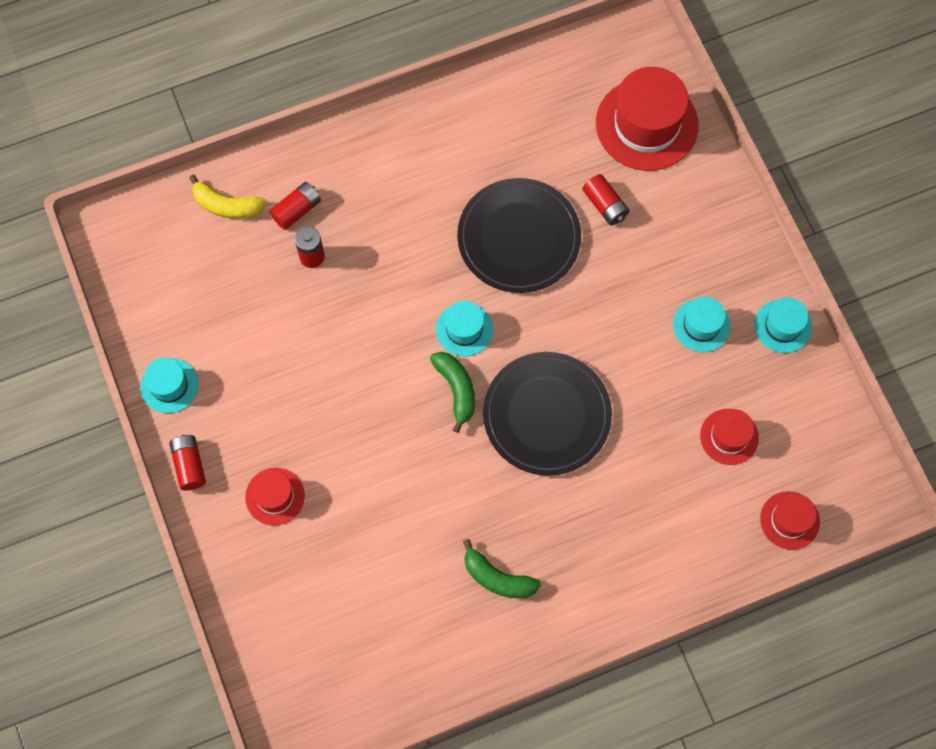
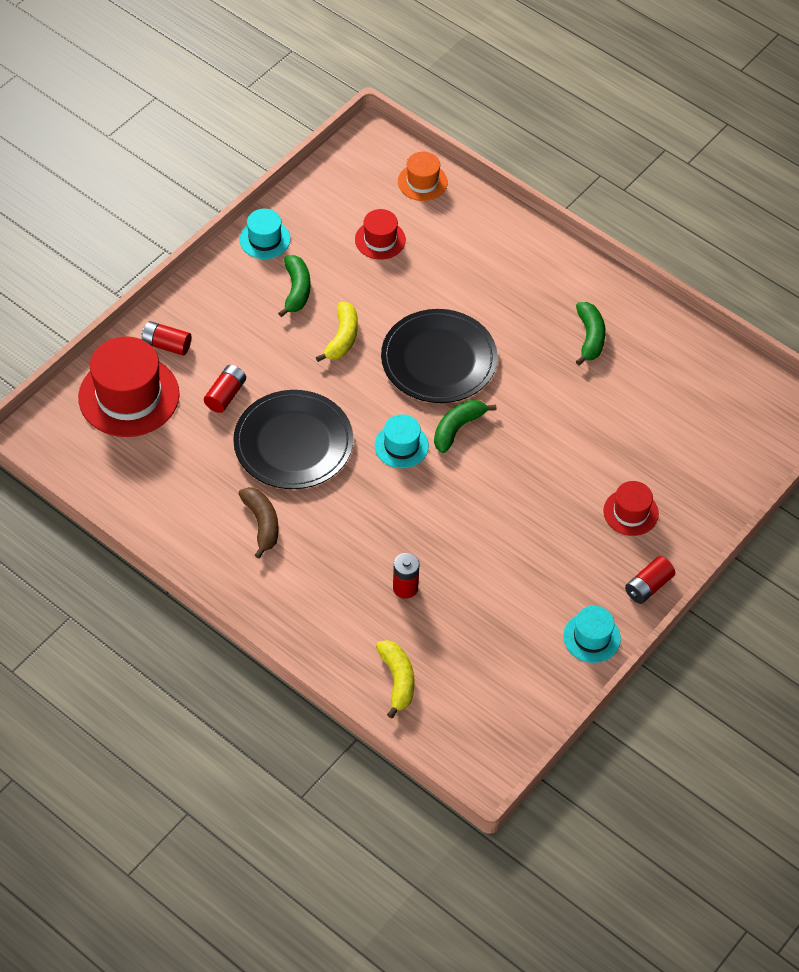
camera: 120 degrees left, 15 degrees down
red battery [269,182,321,230] -> red battery moved to [142,321,191,356]
turquoise hat [673,297,730,352] -> green banana [278,255,311,317]
red hat [760,491,820,550] -> orange hat [398,152,448,201]
none -> brown banana [239,487,279,558]
none -> yellow banana [316,302,358,362]

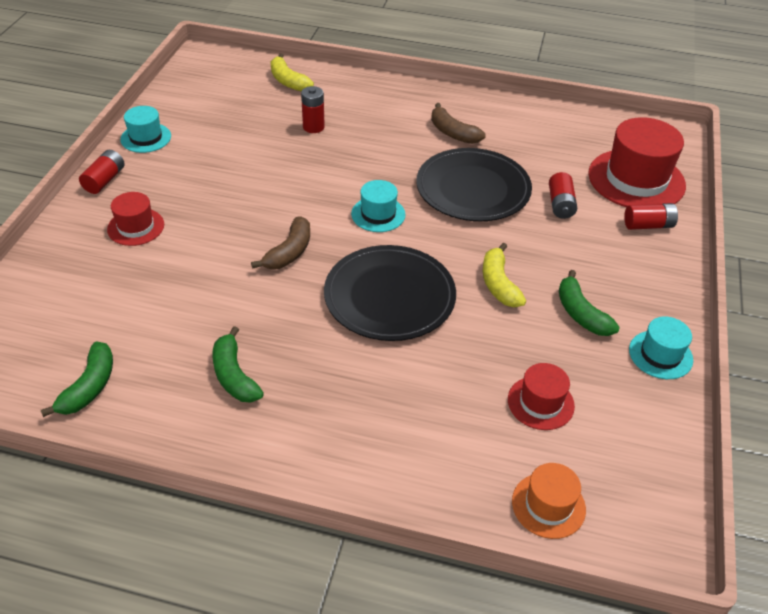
camera: 155 degrees right, 10 degrees down
green banana [434,400,496,453] -> green banana moved to [41,341,113,417]
none -> brown banana [251,216,310,269]

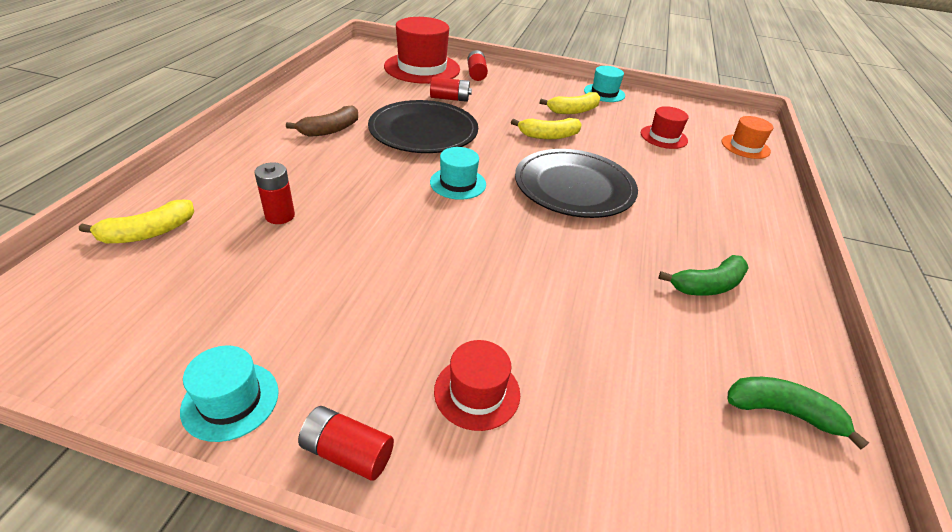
camera: 90 degrees left, 5 degrees down
brown banana [251,216,310,269] -> none
green banana [559,270,620,336] -> yellow banana [540,92,600,114]

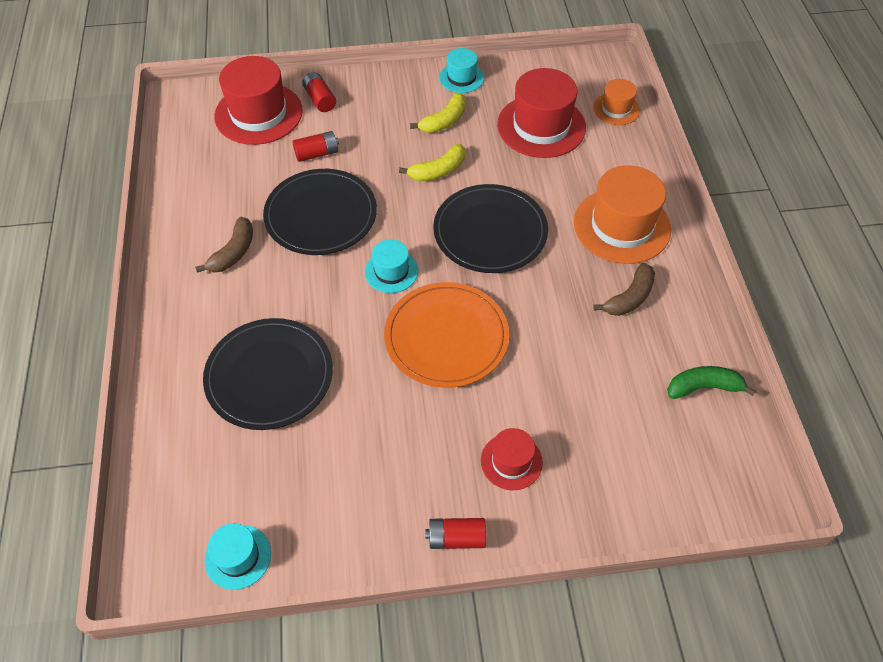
camera: 20 degrees left, 15 degrees up
yellow banana [79,200,194,243] -> none
turquoise hat [180,345,279,442] -> turquoise hat moved to [205,523,271,590]
red battery [254,162,295,224] -> black plate [203,318,333,430]
red hat [641,106,688,149] -> red hat [497,68,586,158], size x1.88
green banana [658,255,749,296] -> brown banana [593,262,655,316]
none -> orange plate [384,282,509,388]
none -> orange hat [574,165,671,264]

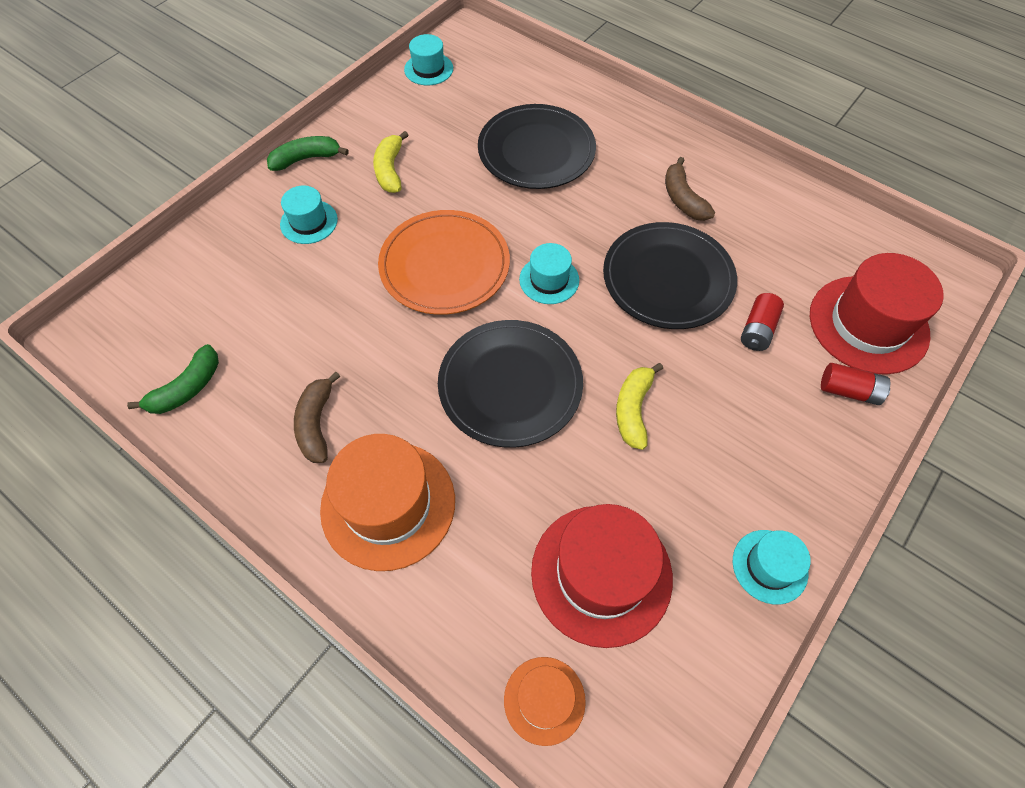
camera: 135 degrees right, 5 degrees up
yellow banana [410,92,466,133] -> yellow banana moved to [373,131,409,193]
red battery [426,518,486,549] -> green banana [267,136,349,171]
red hat [481,428,543,490] -> turquoise hat [280,186,338,244]

